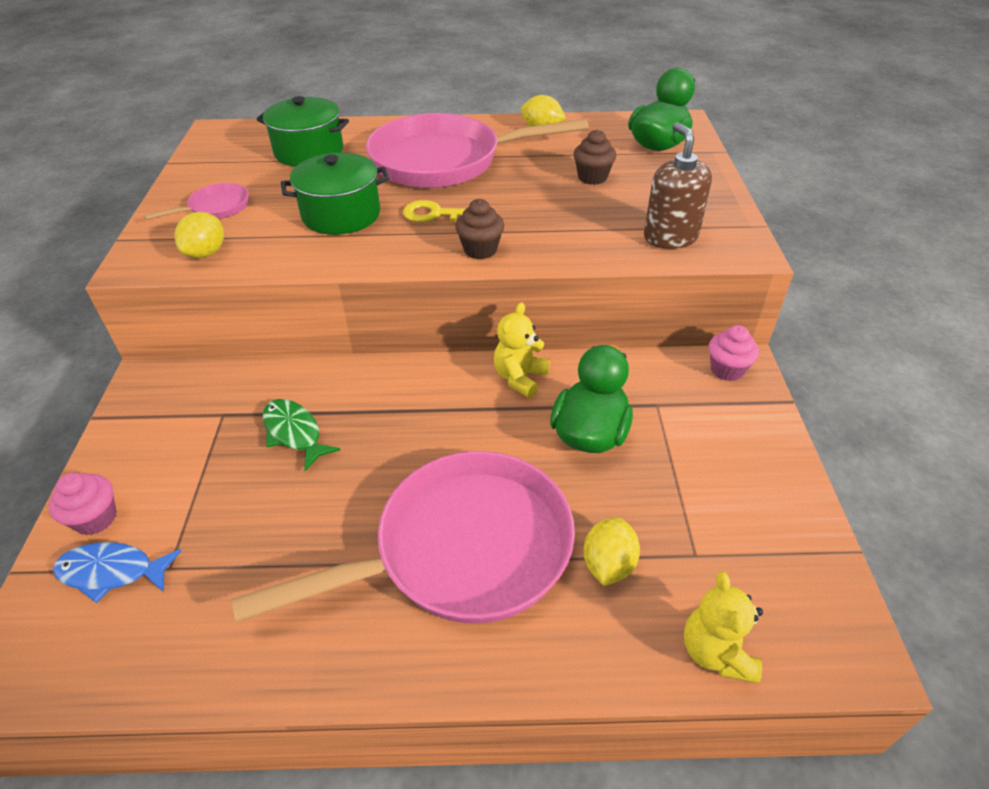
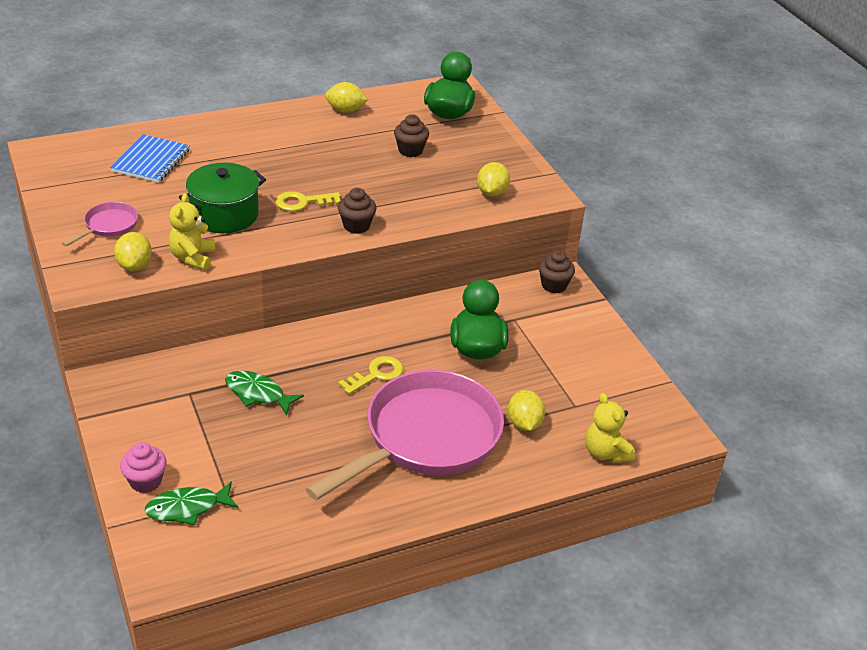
camera: 25 degrees left, 5 degrees down
blue fish [53,542,182,603] -> green fish [145,481,238,525]
green pot [256,96,349,167] -> blue notebook [110,134,190,183]
pink pan [366,113,589,188] -> none
yellow teddy bear [494,302,550,398] -> yellow teddy bear moved to [168,193,215,270]
brown soap dispenser [644,122,712,249] -> yellow lemon [477,162,510,197]
pink cupcake [709,325,759,381] -> brown cupcake [538,250,575,293]
none -> yellow key [338,356,403,394]

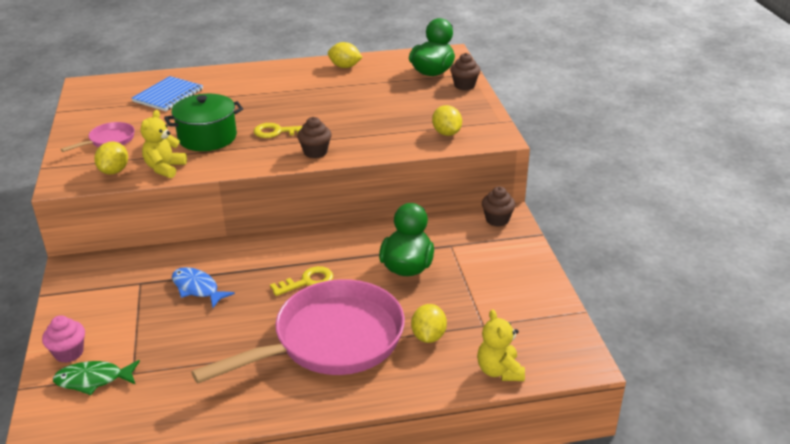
camera: 15 degrees right, 5 degrees down
green fish [225,371,304,416] -> blue fish [172,267,235,308]
brown cupcake [394,114,429,157] -> brown cupcake moved to [450,53,480,90]
yellow lemon [477,162,510,197] -> yellow lemon turned 45 degrees counterclockwise [432,105,462,136]

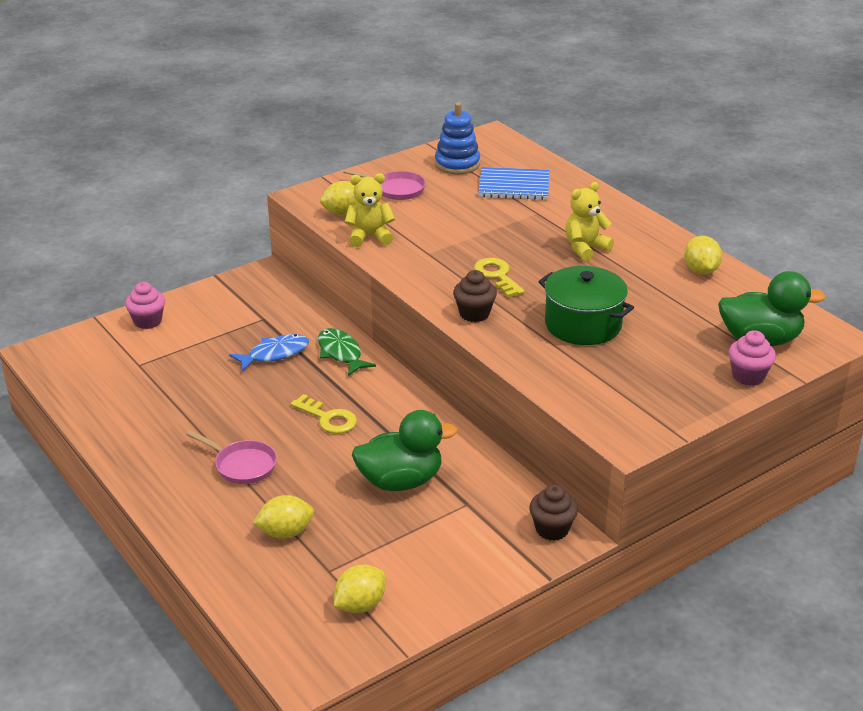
camera: 65 degrees right, 0 degrees up
green fish [53,360,140,395] -> green fish moved to [318,328,376,376]
green pot [164,94,243,151] -> green pot moved to [538,266,634,345]
blue fish [172,267,235,308] -> blue fish turned 45 degrees clockwise [229,334,309,372]
pink pan [191,279,405,383] -> pink pan [186,430,277,484], size x0.42
yellow lemon [432,105,462,136] -> yellow lemon moved to [334,565,386,613]
brown cupcake [450,53,480,90] -> pink cupcake [729,330,776,386]
yellow teddy bear [477,309,525,381] -> yellow teddy bear moved to [565,182,614,261]
none -> blue stacking toy [435,102,480,174]

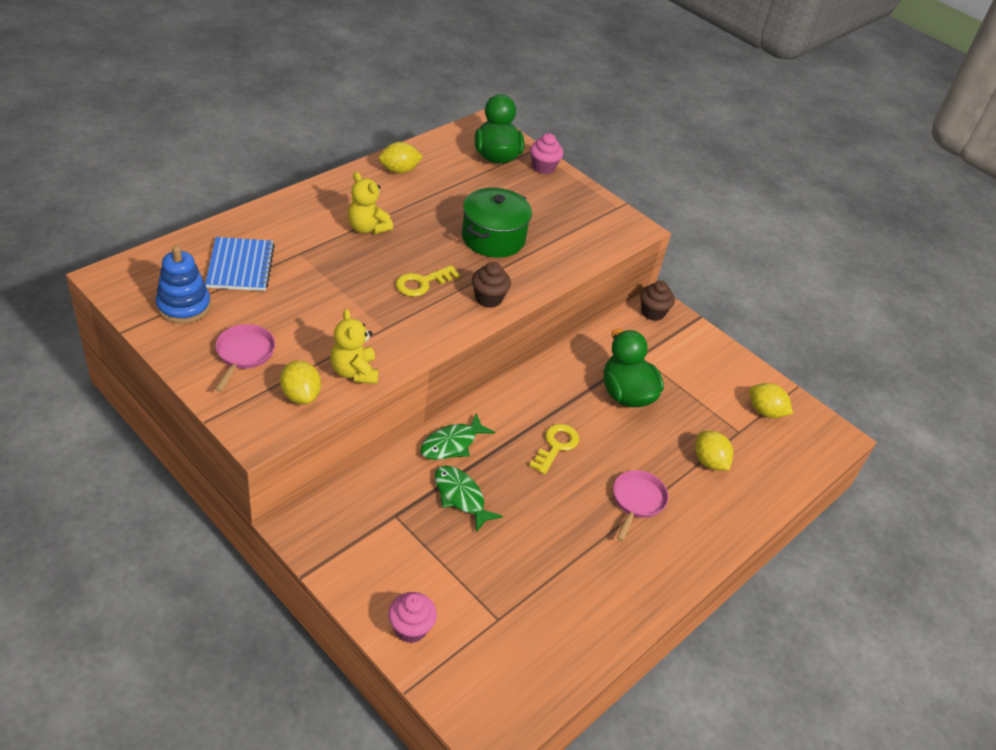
camera: 105 degrees left, 10 degrees up
blue fish [229,334,309,372] -> green fish [435,465,503,533]

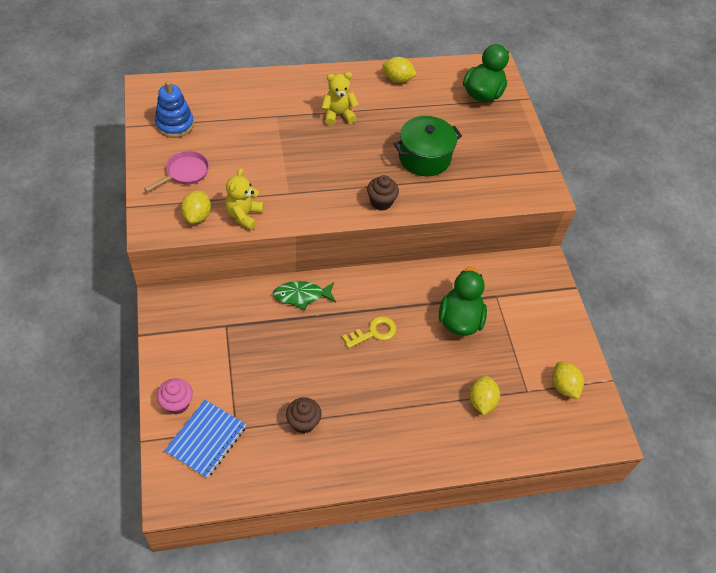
camera: 35 degrees right, 10 degrees up
blue notebook [205,237,275,291] -> blue notebook moved to [164,400,246,478]
yellow teddy bear [348,172,393,234] -> yellow teddy bear turned 90 degrees clockwise [322,72,358,126]
yellow key [396,265,460,297] -> none
green fish [435,465,503,533] -> none
pink cupcake [530,133,563,174] -> none
pink pan [613,470,669,541] -> none
brown cupcake [640,281,675,321] -> brown cupcake moved to [286,397,322,434]

